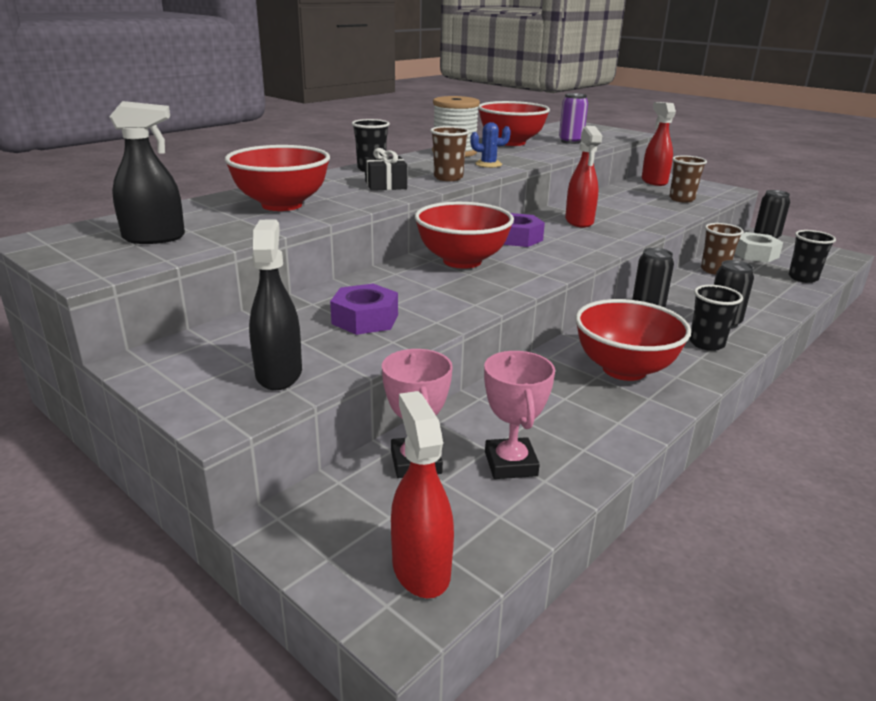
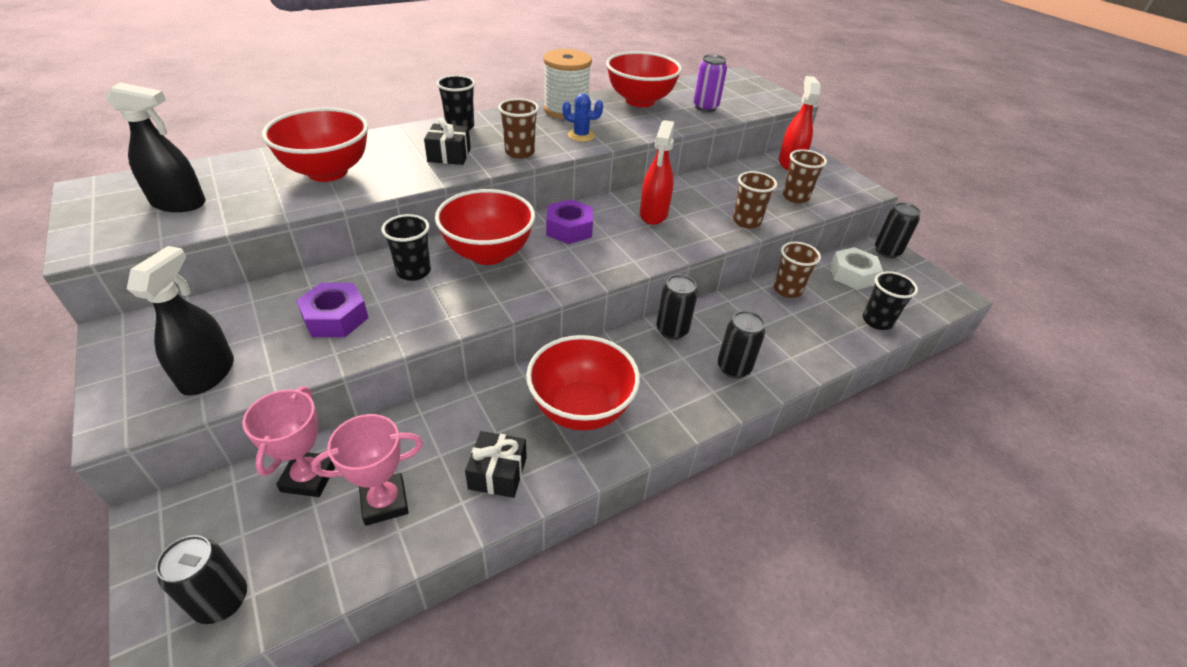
camera: 15 degrees right, 15 degrees up
red spray bottle [391,391,454,598] -> black can [156,535,247,624]
pink trophy [484,351,555,479] -> pink trophy turned 60 degrees clockwise [311,414,423,526]
black cup [689,285,743,351] -> black cup moved to [381,214,431,281]
none -> black gift [465,431,527,498]
none -> brown cup [733,171,777,229]

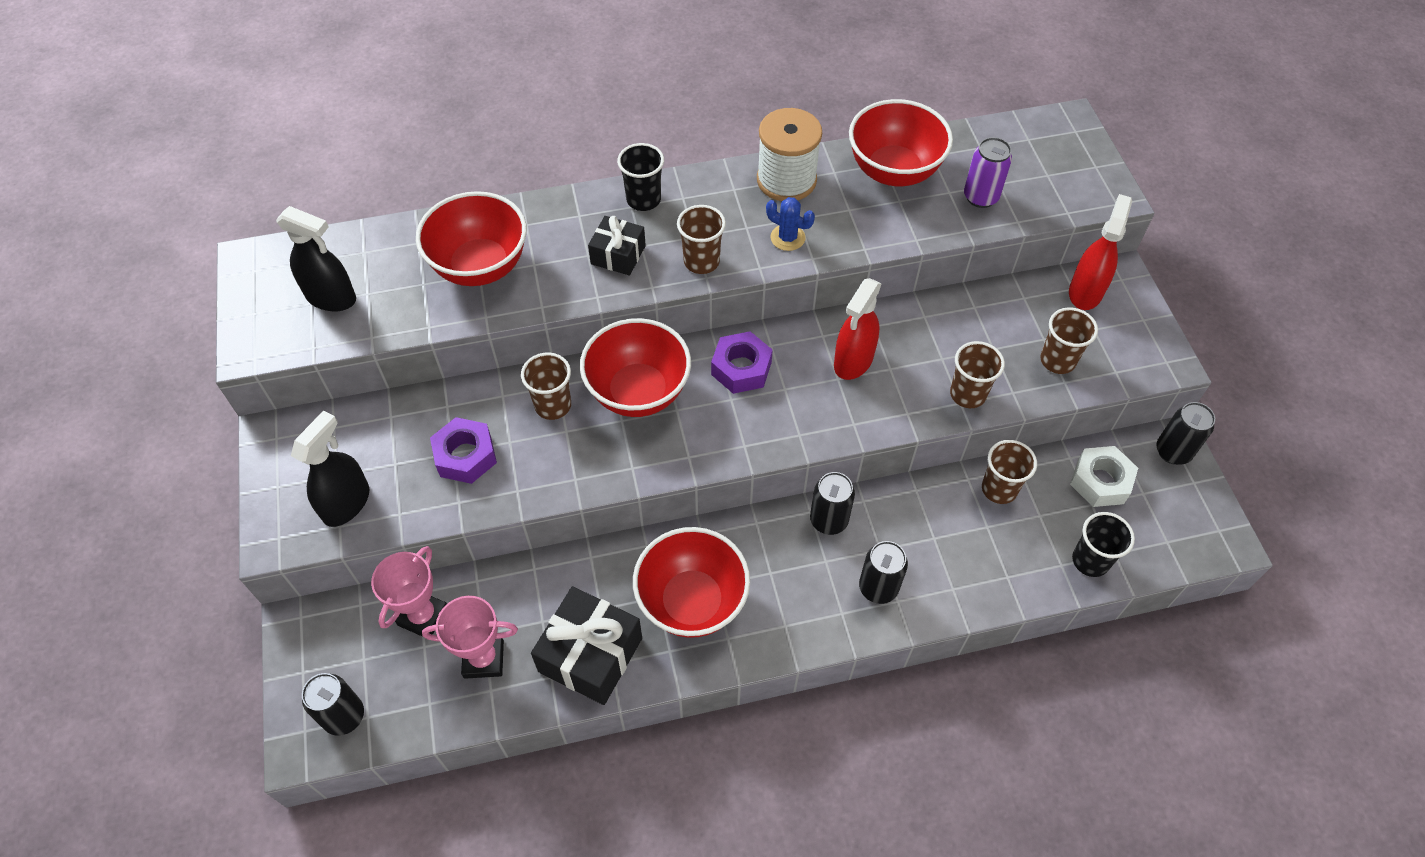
camera: 20 degrees right, 15 degrees up
black cup [381,214,431,281] -> brown cup [521,352,571,420]
black gift [465,431,527,498] -> black gift [531,586,642,705], size x1.67

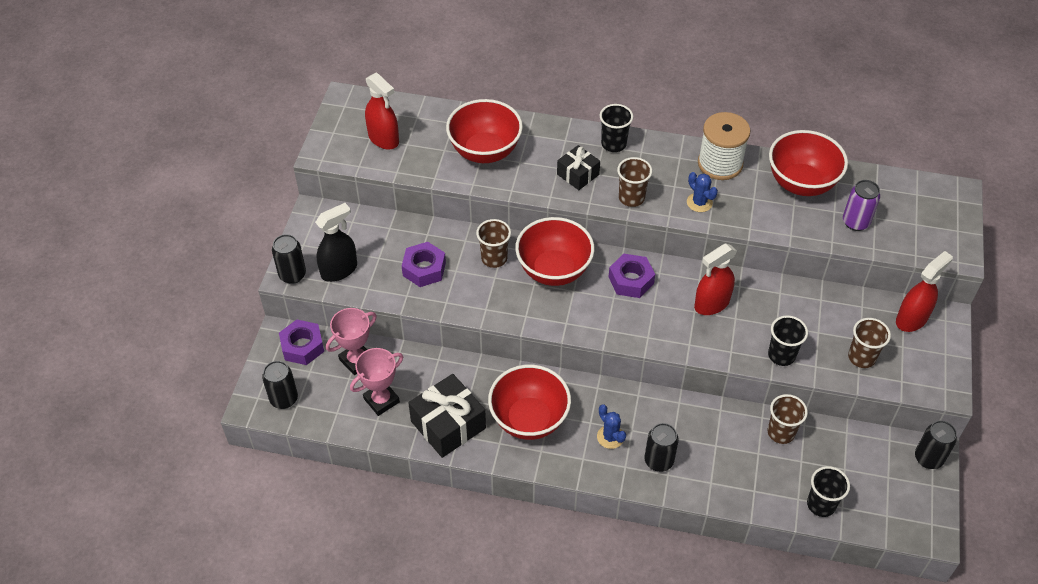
camera: 25 degrees right, 5 degrees down
black spray bottle [276,206,356,311] -> red spray bottle [365,72,399,150]
pink trophy [422,596,518,679] -> pink trophy turned 60 degrees counterclockwise [350,348,403,416]
black can [810,472,855,535] -> black can moved to [272,234,306,284]
brown cup [950,341,1005,408] -> black cup [768,315,808,366]
white nut [1070,446,1138,507] -> none
none -> purple nut [279,320,324,365]
none -> blue cactus [597,404,626,449]

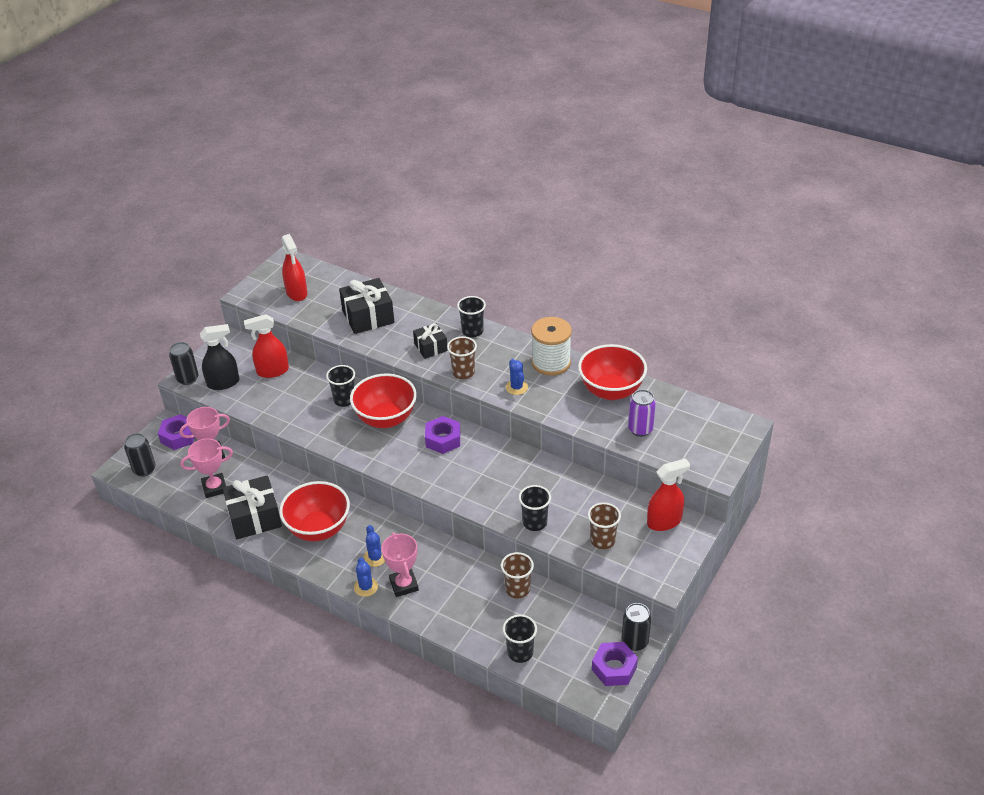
camera: 20 degrees right, 10 degrees down
purple nut [402,242,446,287] -> purple nut moved to [592,642,638,686]
red bowl [446,99,523,163] -> black gift [339,278,395,334]
brown cup [476,219,511,268] -> black cup [326,365,355,407]
black can [645,423,679,472] -> pink trophy [381,533,419,597]
red spray bottle [694,243,737,315] -> red spray bottle moved to [244,314,289,378]
none -> blue cactus [354,557,378,597]

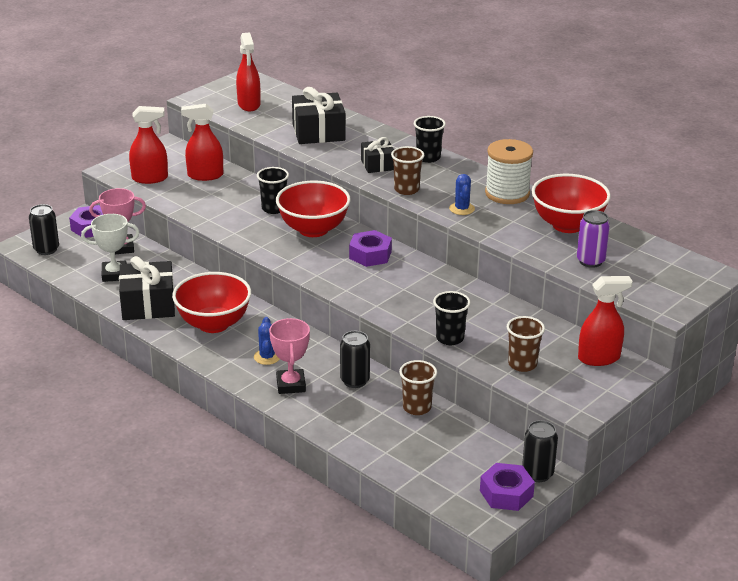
camera: 10 degrees right, 10 degrees down
black can [169,342,198,385] -> black can moved to [340,331,370,388]
pink trophy [180,438,233,498] -> white trophy [81,214,140,282]
black spray bottle [200,324,239,390] -> red spray bottle [129,106,168,184]
blue cactus [354,557,378,597] -> none
black cup [503,614,537,663] -> none

